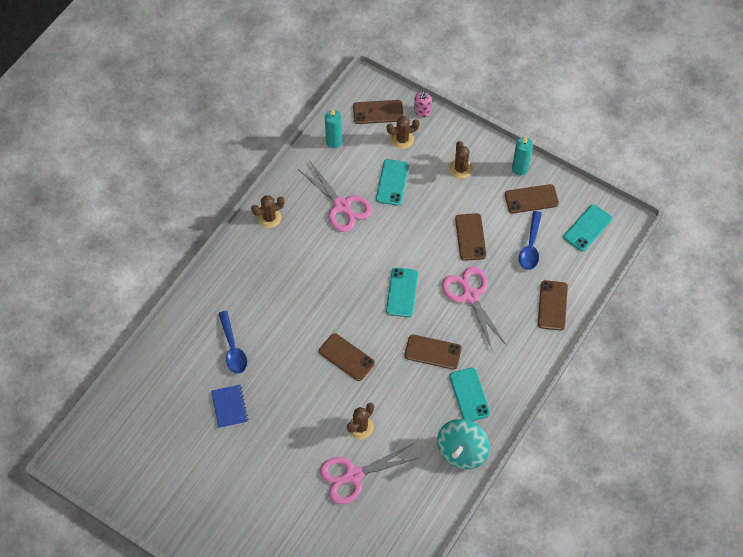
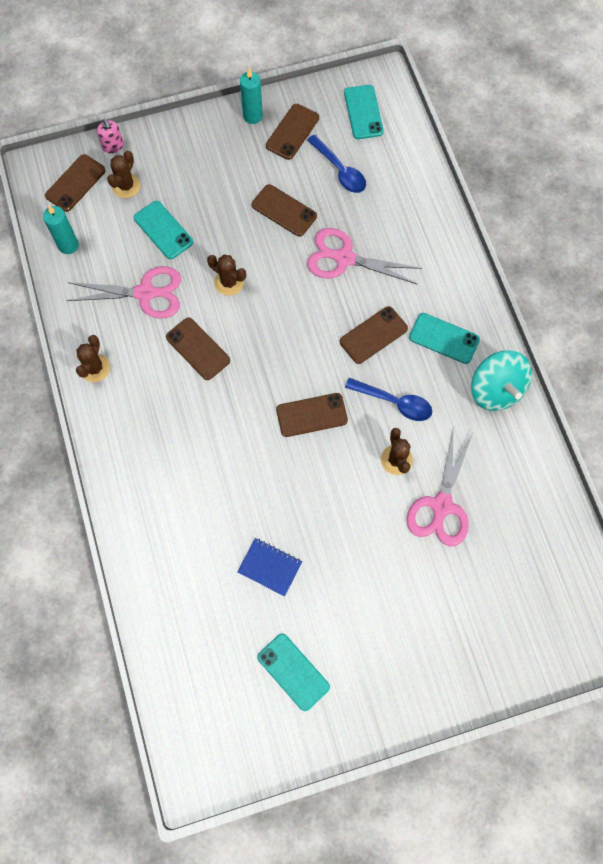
camera: 50 degrees left, 10 degrees up
blue spoon [218,311,247,373] -> blue spoon moved to [345,378,432,421]
turquoise phone [386,267,418,317] -> turquoise phone moved to [257,633,330,711]
brown cactus [449,141,473,179] -> brown cactus moved to [207,255,246,296]
brown phone [538,280,568,331] -> brown phone moved to [166,318,230,380]

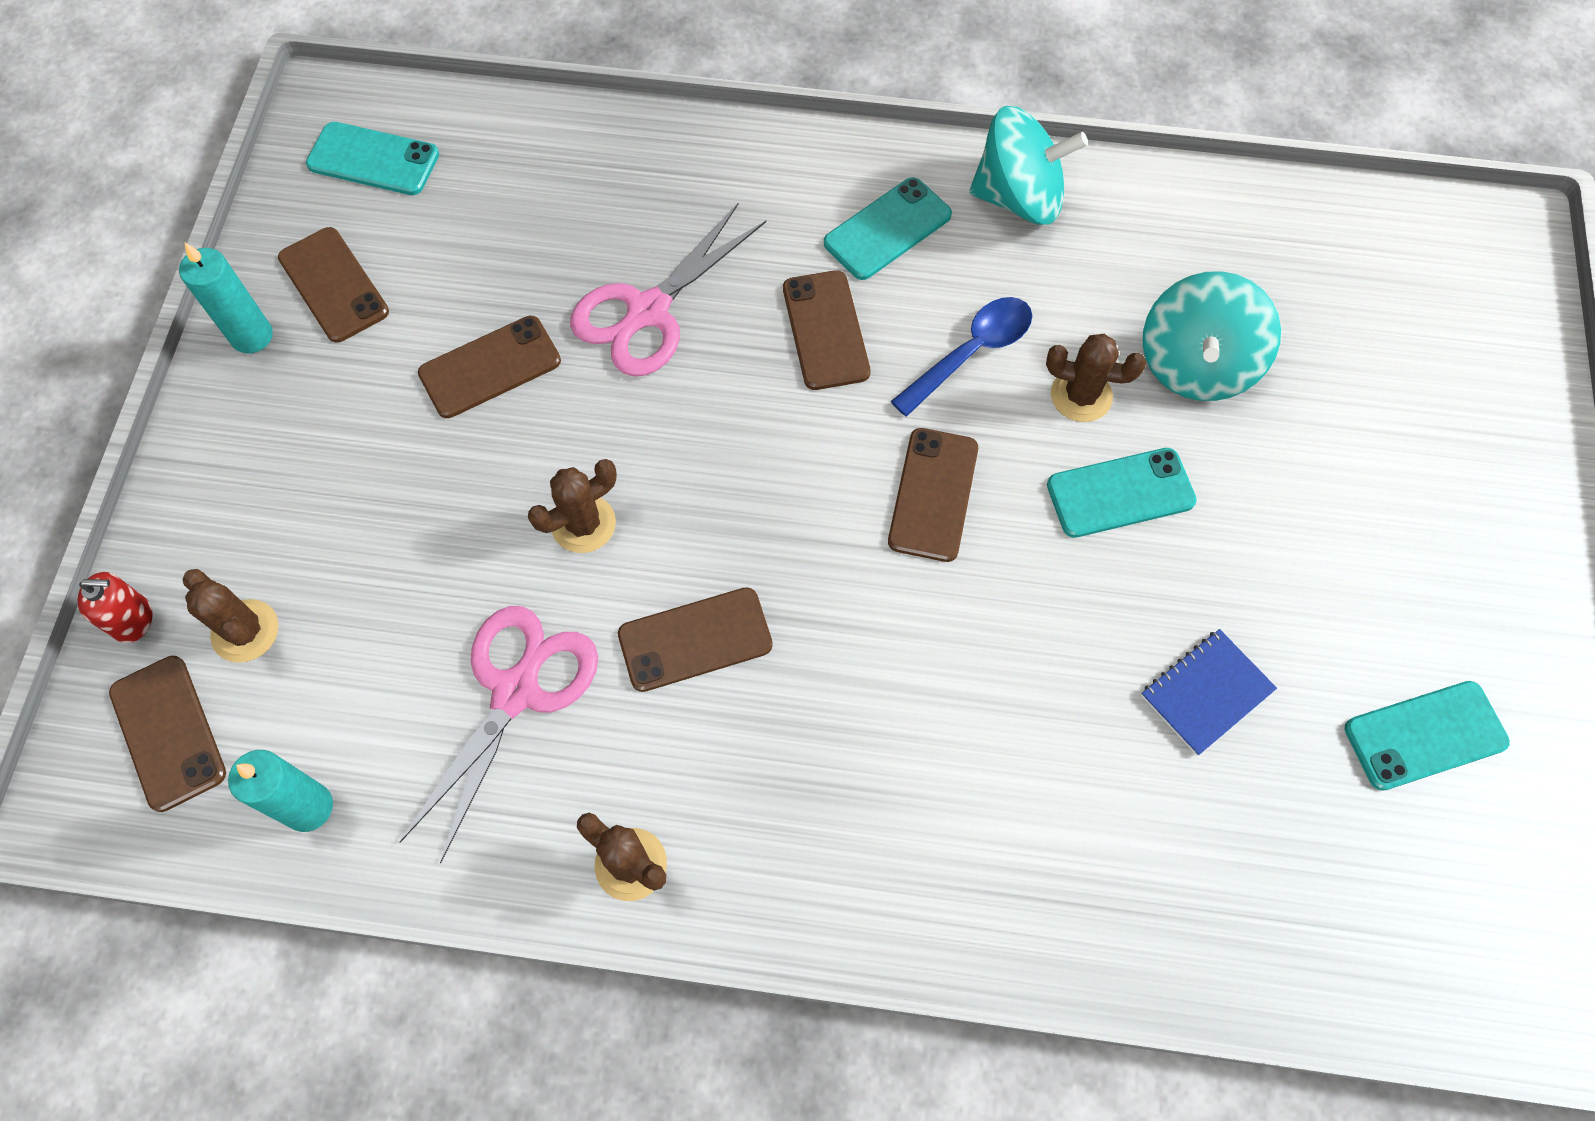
camera: 65 degrees left, 5 degrees down
pink soap dispenser [97,119,123,153] -> red soap dispenser [78,572,153,643]
turquoise phone [134,201,193,259] -> turquoise phone moved to [1047,448,1197,538]
blue spoon [307,135,366,193] -> none
pink scissors [406,426,473,547] -> turquoise spinning top [1143,271,1281,401]

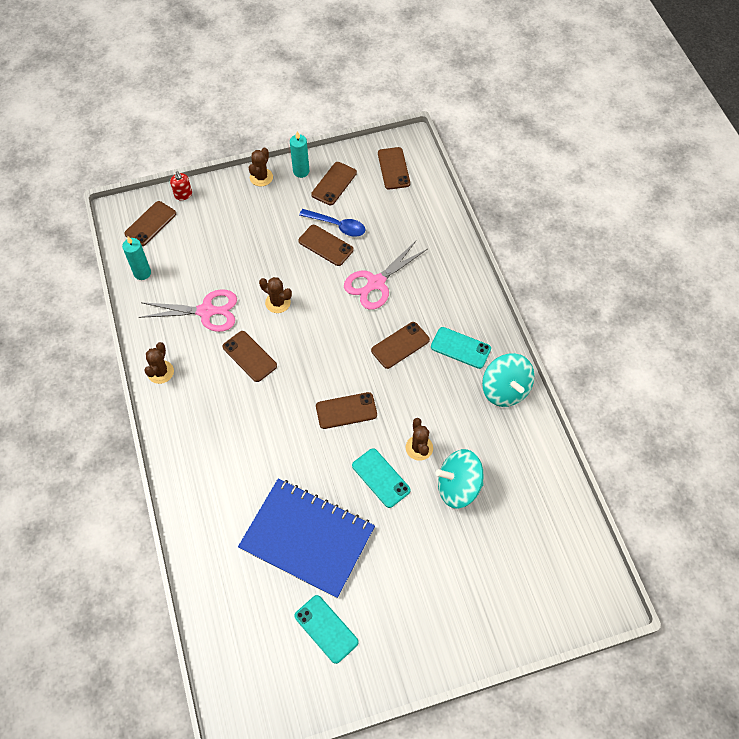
camera: 65 degrees right, 5 degrees down
brown cactus [182,569,279,663] -> brown cactus moved to [249,148,273,186]
turquoise phone [306,122,439,195] -> brown phone [378,147,410,190]
pink scissors [570,203,766,377] -> pink scissors turned 60 degrees counterclockwise [344,241,427,310]
blue spoon [891,297,1032,417] -> blue spoon moved to [299,209,366,237]
blue notebook [1141,629,1277,756] -> blue notebook [238,478,375,598], size x2.38

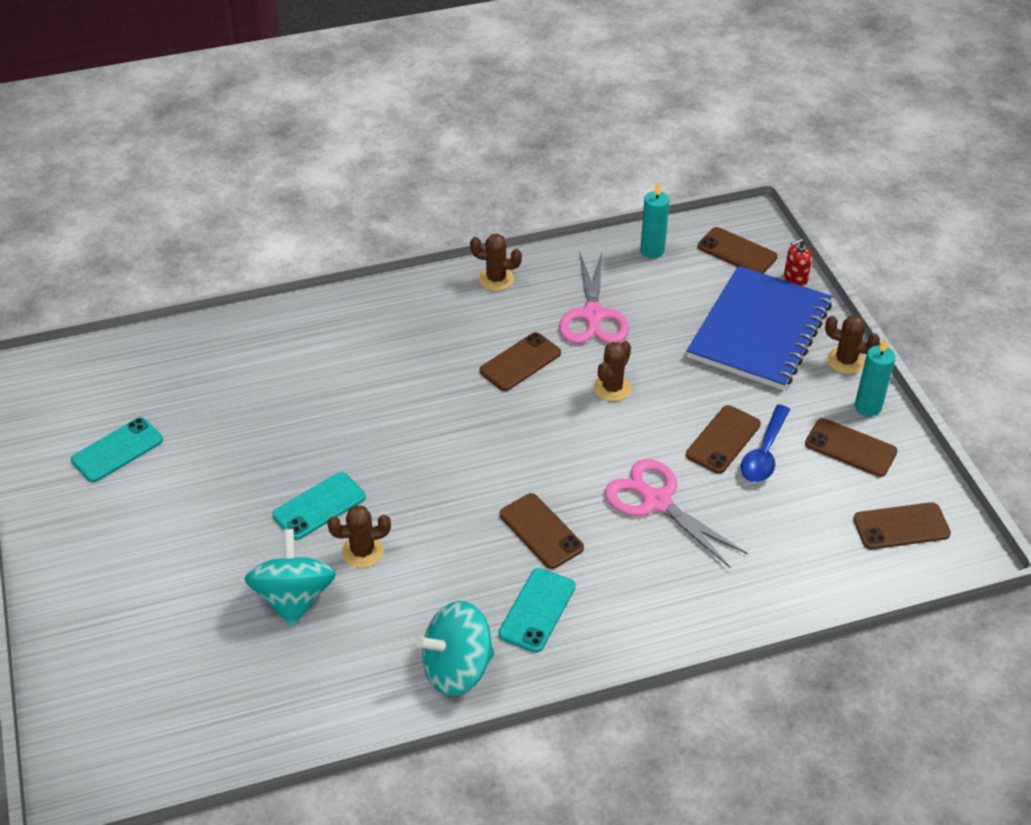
camera: 90 degrees right, 15 degrees down
blue notebook [238,478,375,598] -> blue notebook moved to [687,266,832,390]
brown phone [316,392,377,429] -> none

